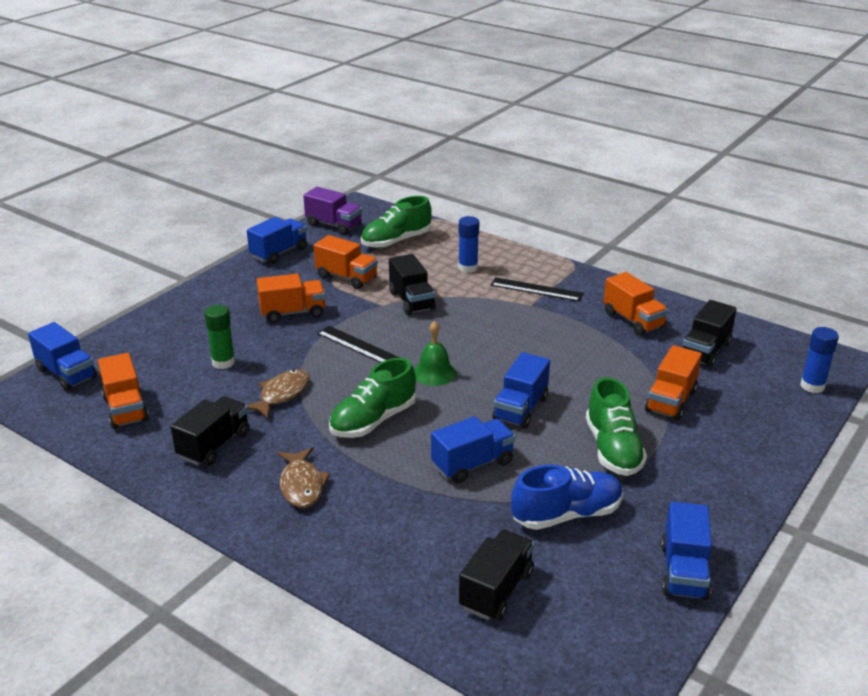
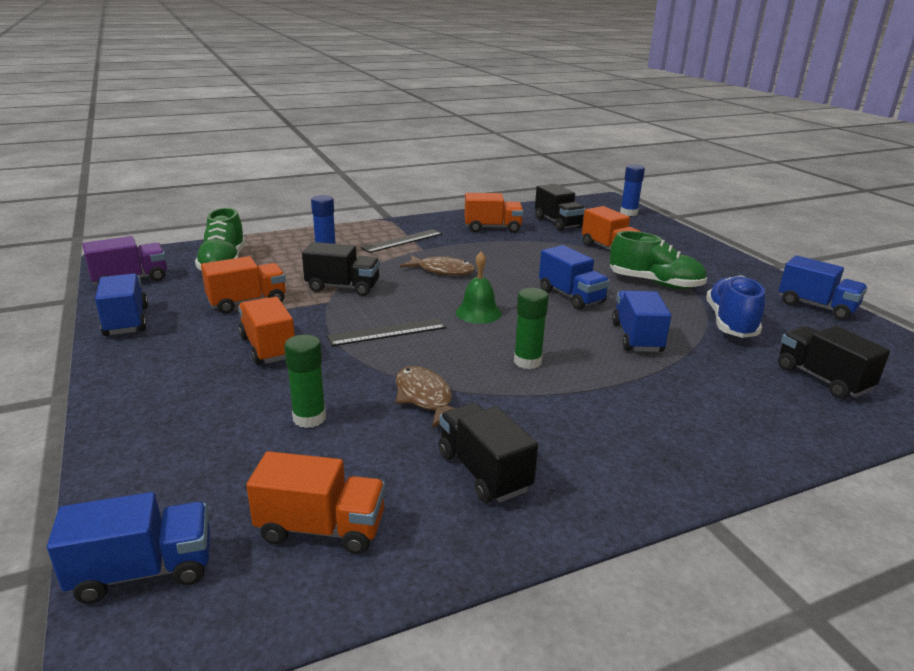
camera: 60 degrees left, 5 degrees down
orange truck [257,274,325,323] -> orange truck turned 45 degrees counterclockwise [238,297,295,365]
brown fish [277,447,331,508] -> brown fish moved to [400,255,475,276]
green shoe [329,358,416,438] -> green glue stick [514,288,549,369]

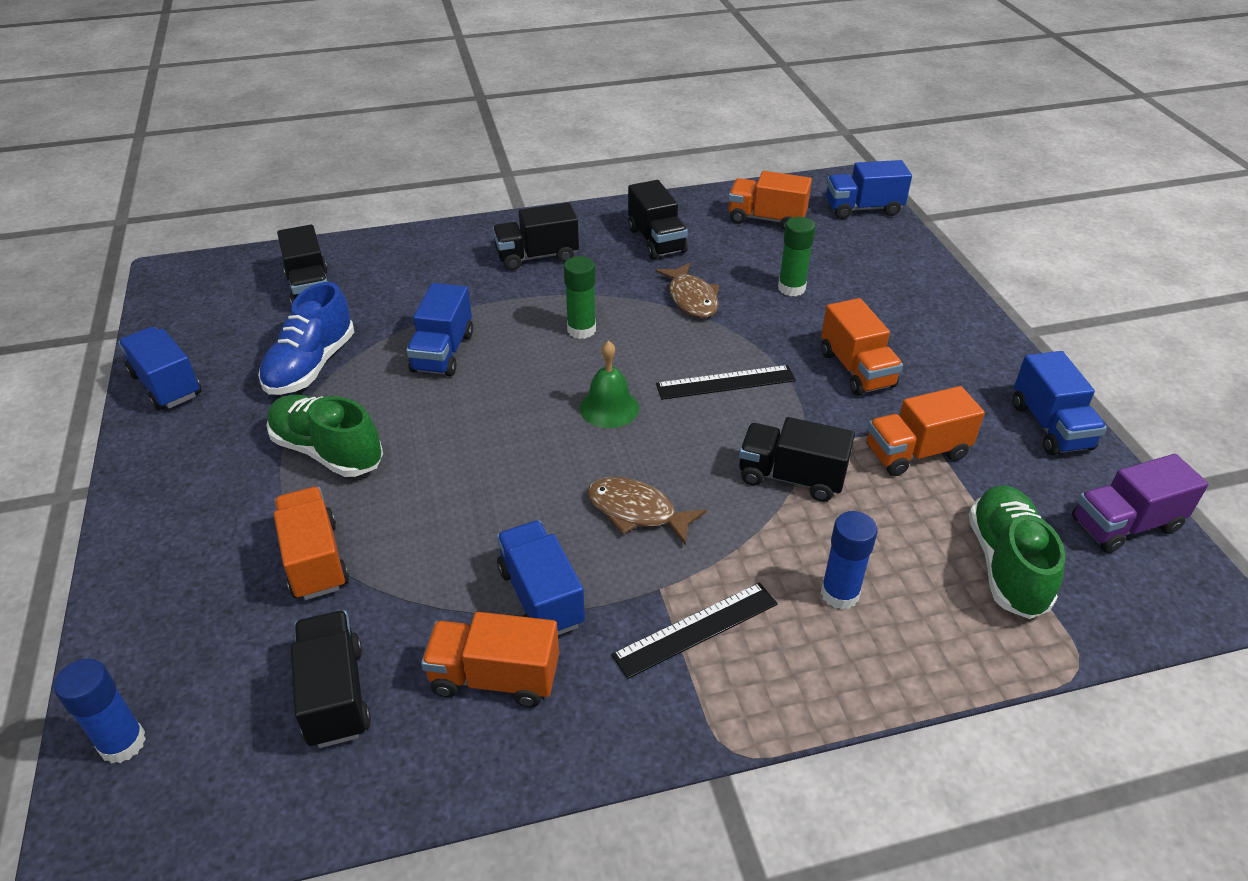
camera: 170 degrees left, 15 degrees up
blue truck [539,245,610,310] -> blue truck moved to [497,520,585,635]
none -> black truck [492,203,579,271]

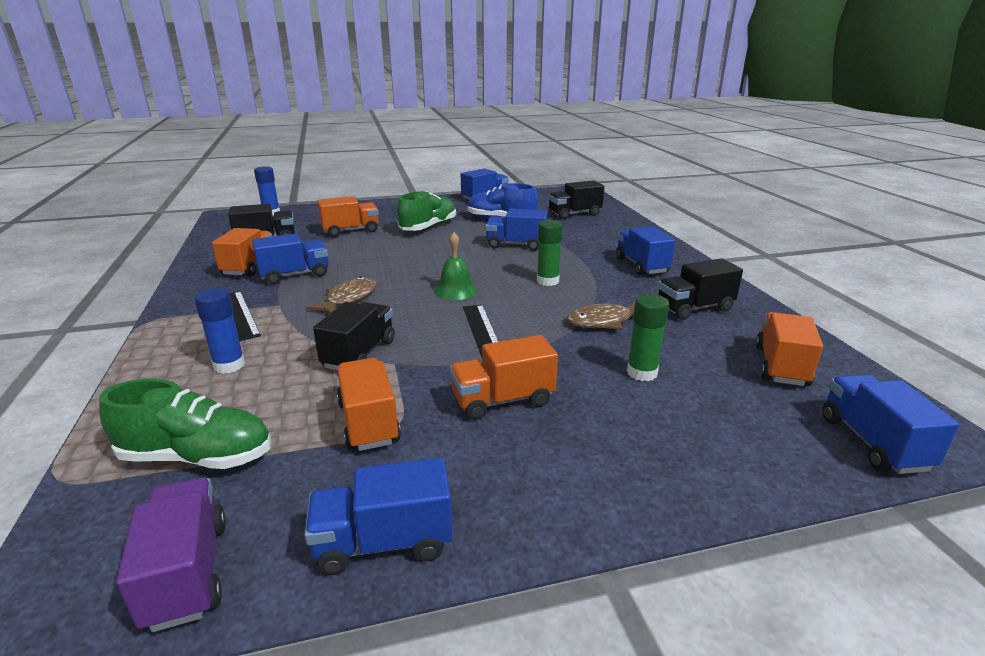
camera: 90 degrees right, 15 degrees down
black truck [492,203,579,271] -> blue truck [616,226,675,276]

